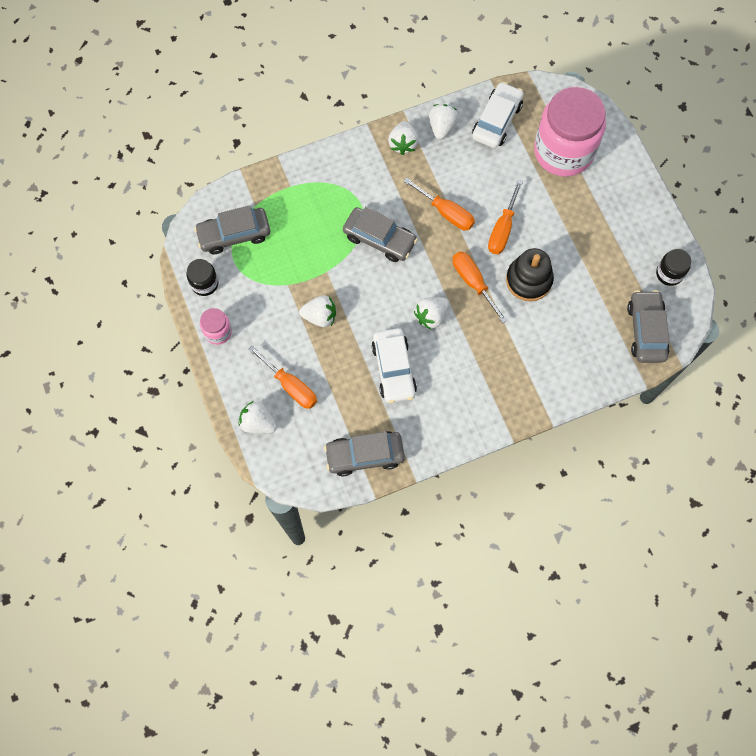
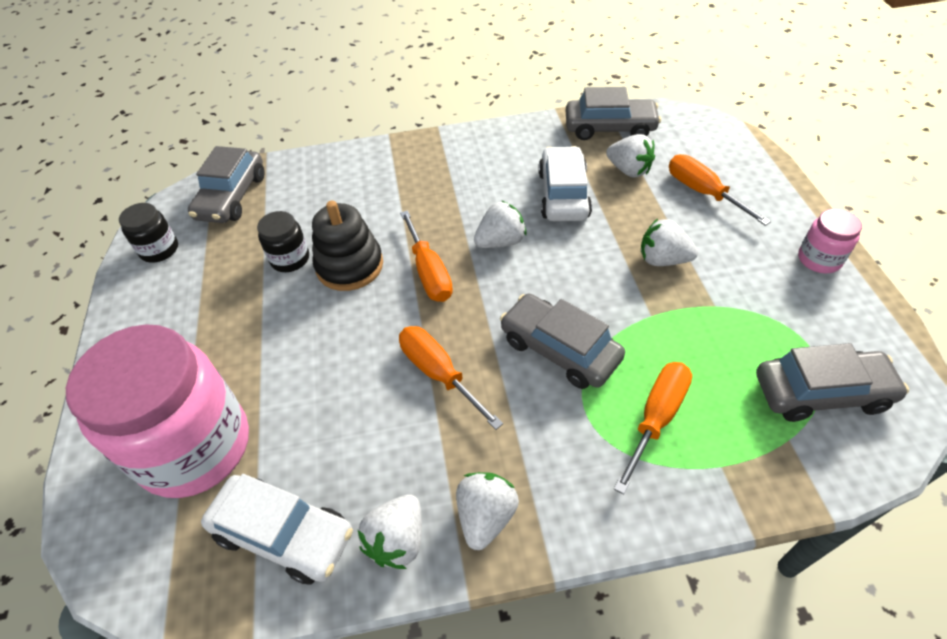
camera: 165 degrees left, 20 degrees down
black jar [187,259,218,296] -> black jar moved to [257,211,309,272]
white strawberry [239,401,277,434] -> white strawberry moved to [606,134,655,178]
white car [472,82,524,148] -> white car turned 105 degrees counterclockwise [201,474,353,585]
orange screwdriver [488,180,523,254] -> orange screwdriver moved to [614,362,692,494]

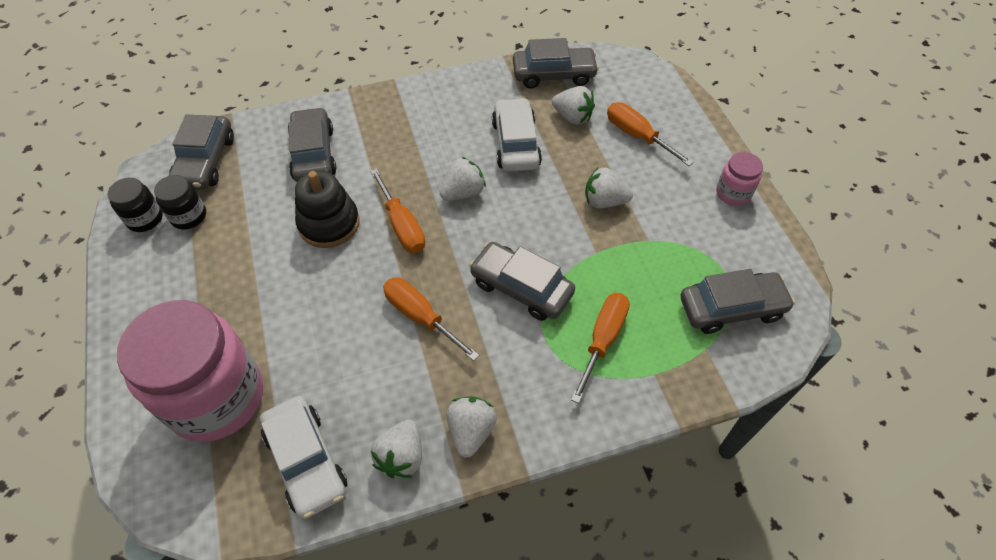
camera: 10 degrees left, 5 degrees up
white car [201,474,353,585] -> white car turned 45 degrees clockwise [260,396,347,519]
black jar [257,211,309,272] -> black jar moved to [154,175,206,229]
none -> grey car [288,107,337,182]

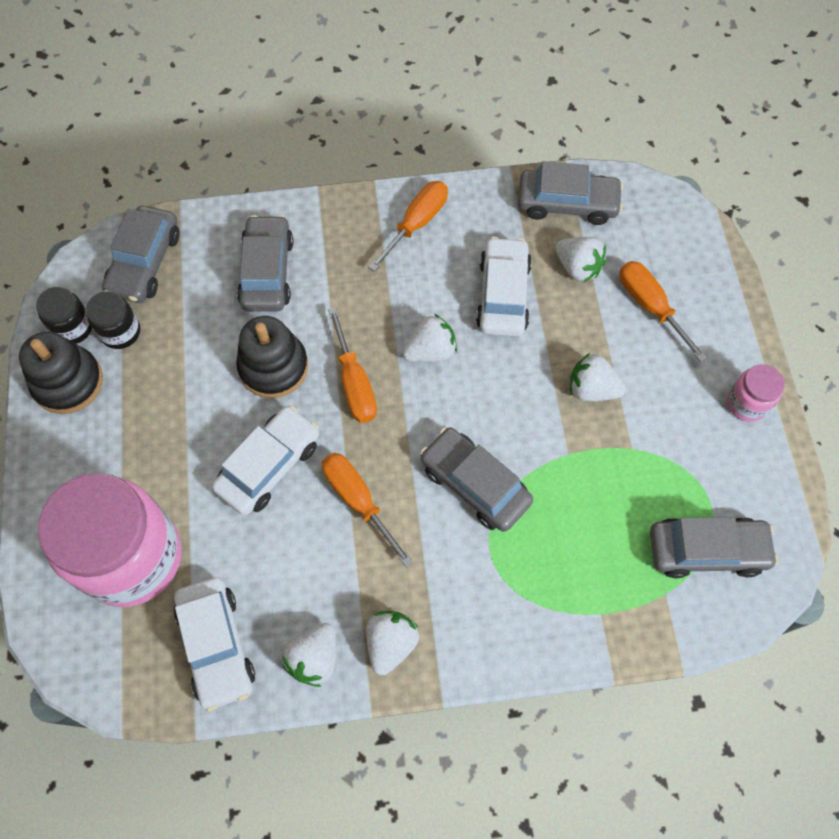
camera: 10 degrees right, 10 degrees up
orange screwdriver [571,293,630,404] -> orange screwdriver moved to [368,181,448,272]
none -> black stacking toy [19,331,103,414]
none -> white car [212,406,319,515]

